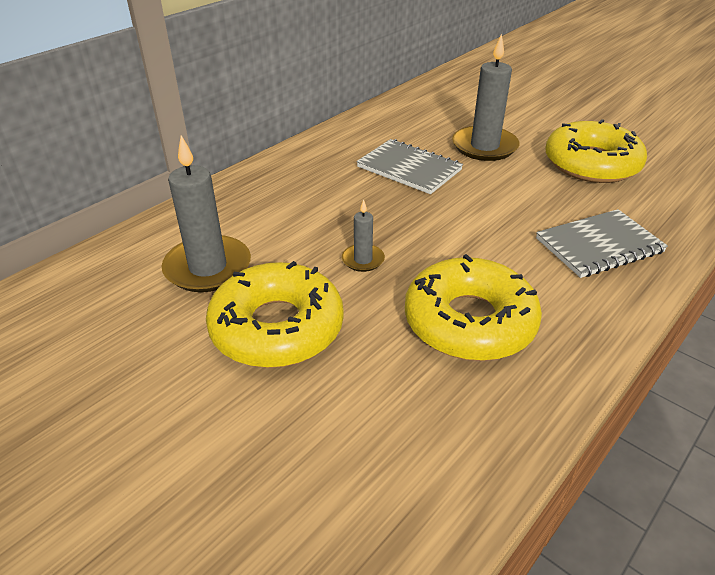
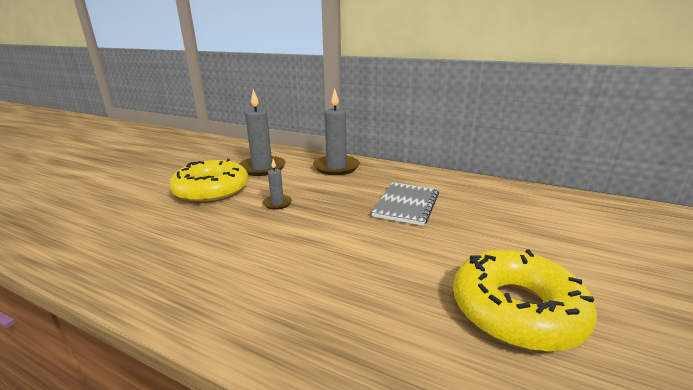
camera: 75 degrees right, 15 degrees down
yellow donut [405,254,542,361] -> none
grey candle [452,34,519,161] -> grey candle moved to [313,89,360,175]
grey notebook [536,209,668,278] -> none

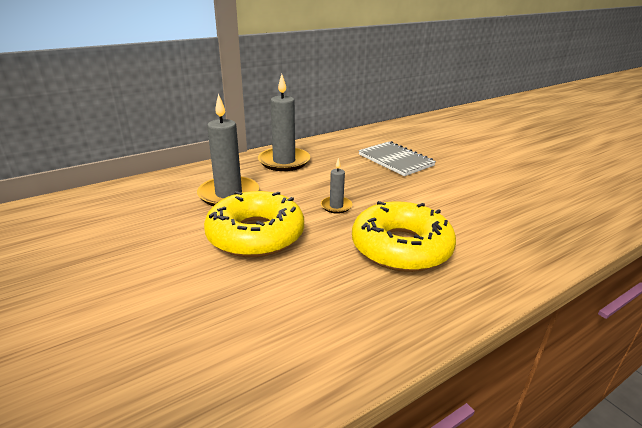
camera: 60 degrees left, 5 degrees up
yellow donut [453,250,597,352] -> yellow donut moved to [352,201,456,272]

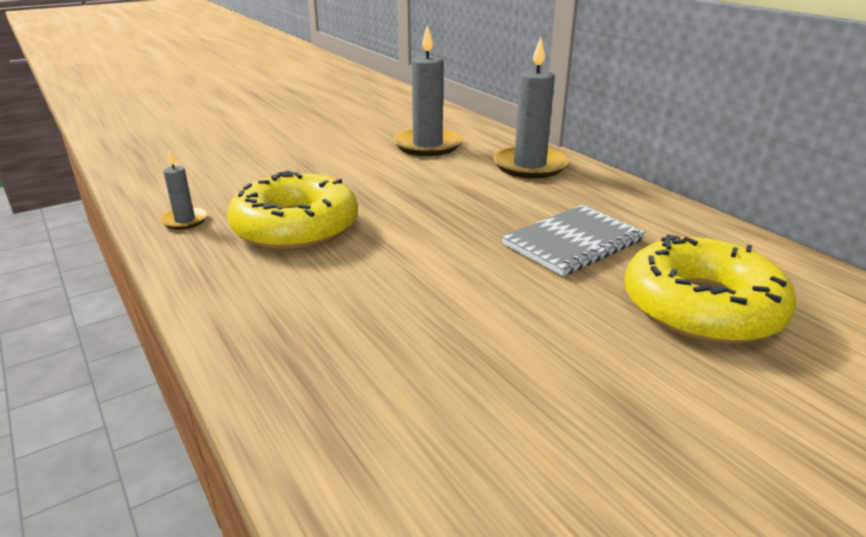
camera: 90 degrees right, 0 degrees up
yellow donut [204,191,304,257] -> yellow donut moved to [624,234,797,344]
grey candle [321,158,352,214] -> grey candle moved to [160,149,208,230]

